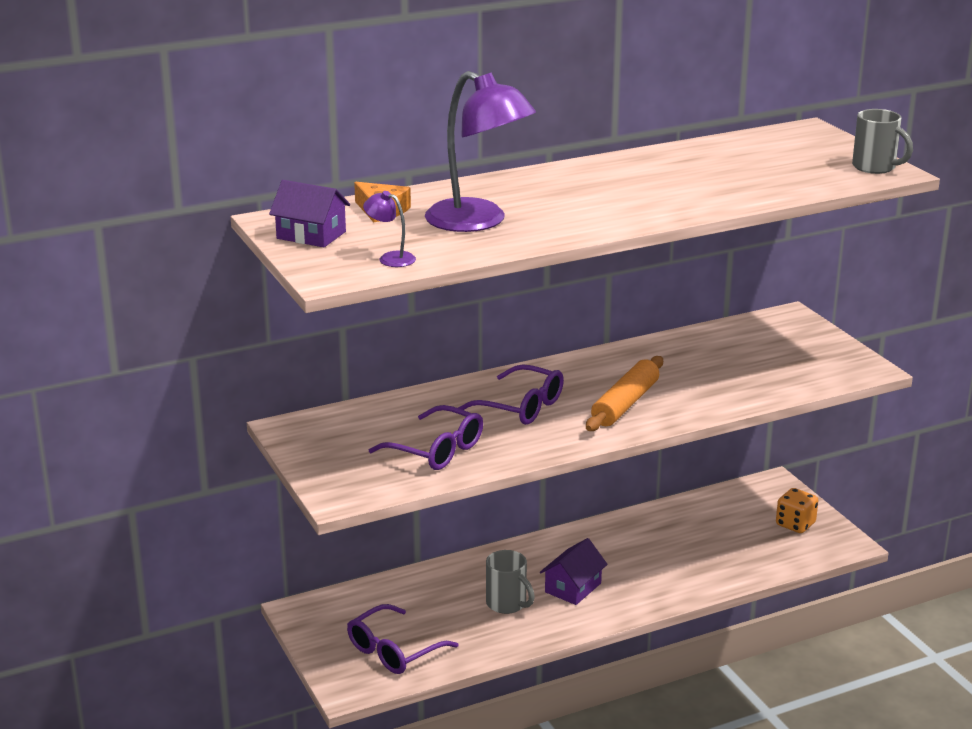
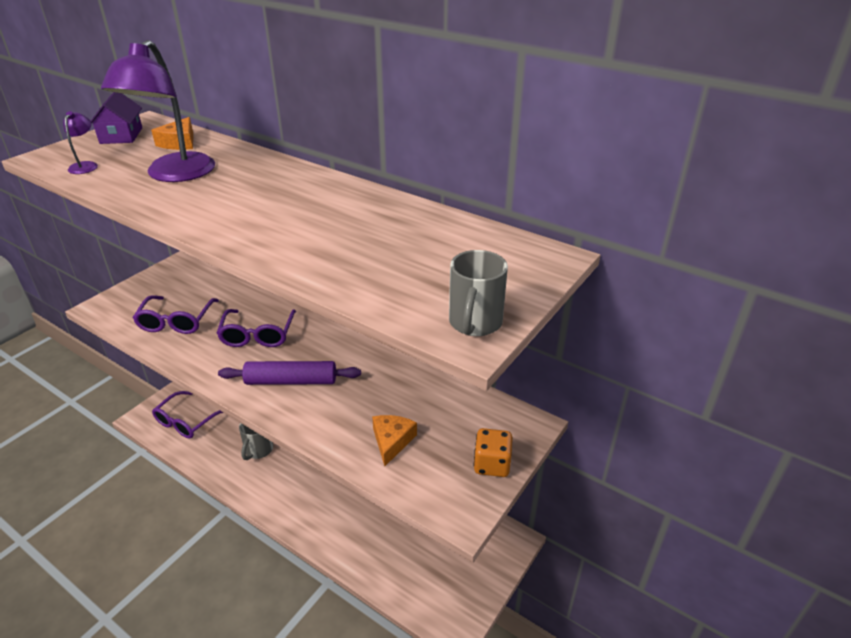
camera: 60 degrees right, 10 degrees up
purple glasses [347,604,459,674] -> purple glasses turned 75 degrees counterclockwise [152,391,223,439]
purple house [540,538,608,605] -> none
orange rolling pin [586,356,663,431] -> purple rolling pin [218,361,361,385]
orange dice [776,488,818,533] -> orange dice moved to [474,428,513,477]
none -> orange cheese [372,415,417,466]

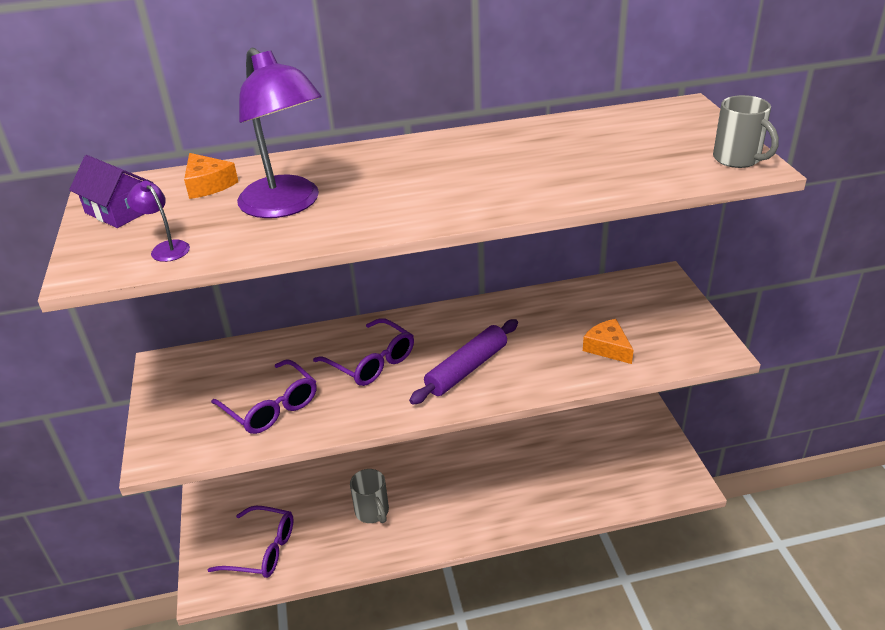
camera: 45 degrees left, 0 degrees up
purple glasses [152,391,223,439] -> purple glasses turned 60 degrees counterclockwise [208,506,294,578]
orange dice [474,428,513,477] -> none

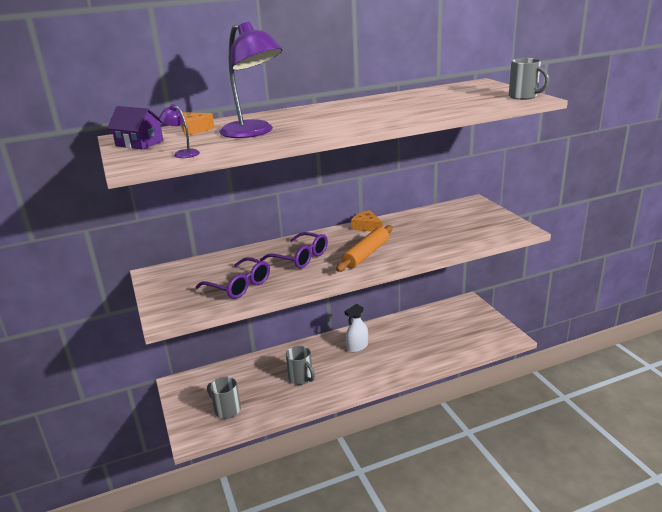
camera: 10 degrees left, 10 degrees down
purple glasses [208,506,294,578] -> grey mug [207,377,241,419]
purple rolling pin [409,319,518,405] -> orange rolling pin [336,225,393,272]
orange cheese [583,319,634,364] -> orange cheese moved to [351,210,382,231]
none -> white spray bottle [345,304,368,352]

